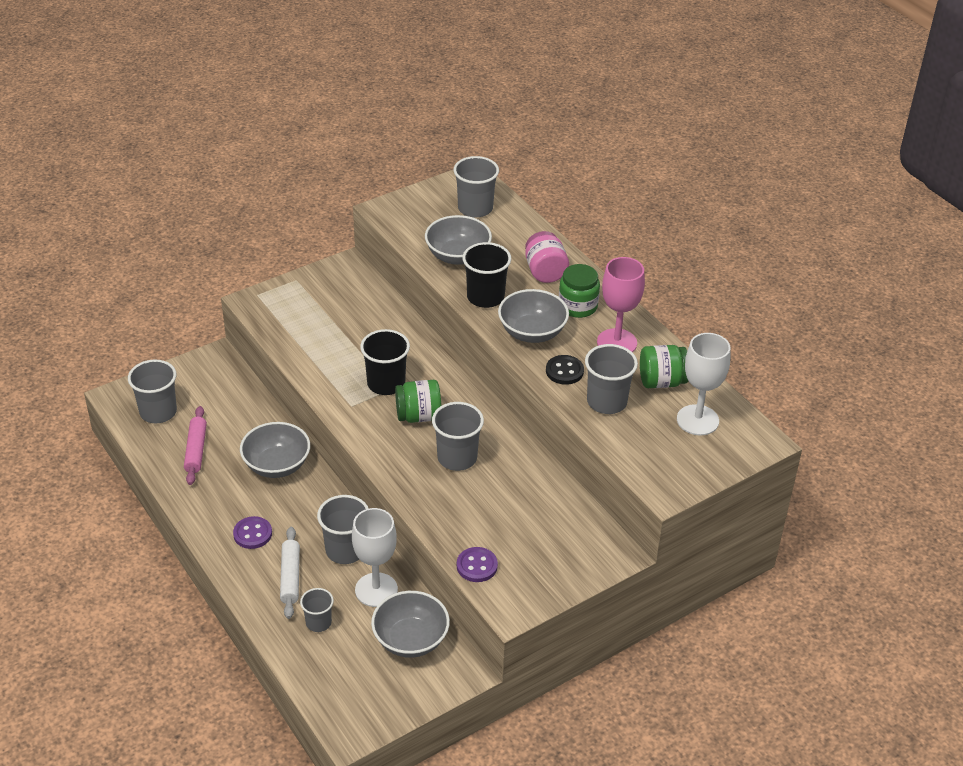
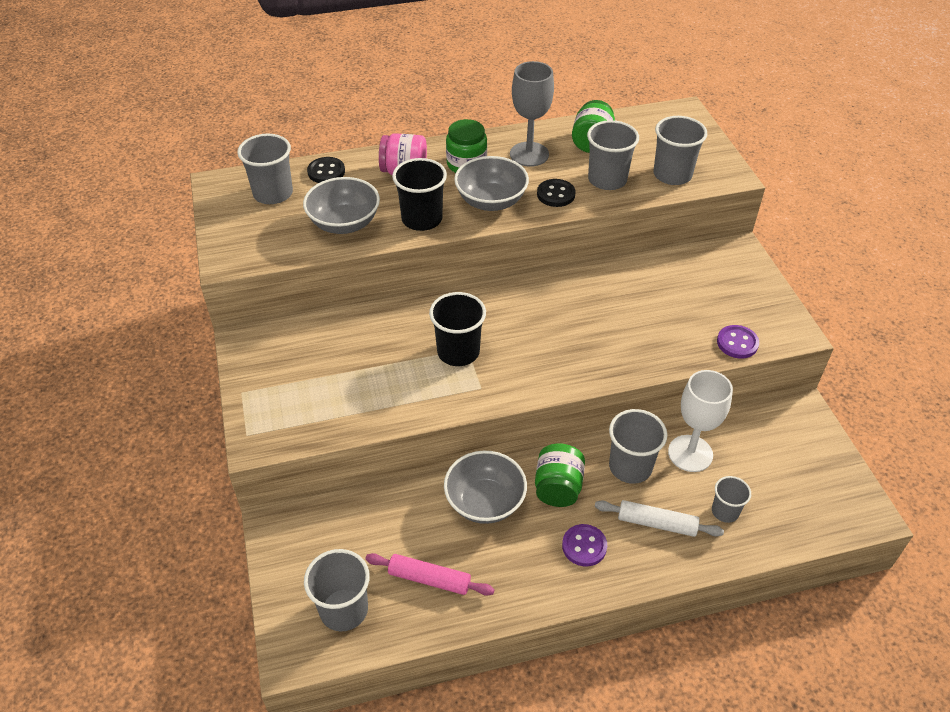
camera: 70 degrees left, 5 degrees up
grey bowl [371,591,450,658] -> none
green jar [395,380,441,423] -> green jar moved to [535,443,585,507]
grey cup [432,402,484,471] -> grey cup moved to [654,116,707,185]
pink goblet [597,257,645,352] -> grey goblet [510,61,554,167]
white goblet [677,333,730,436] -> none
none -> black button [307,157,345,183]

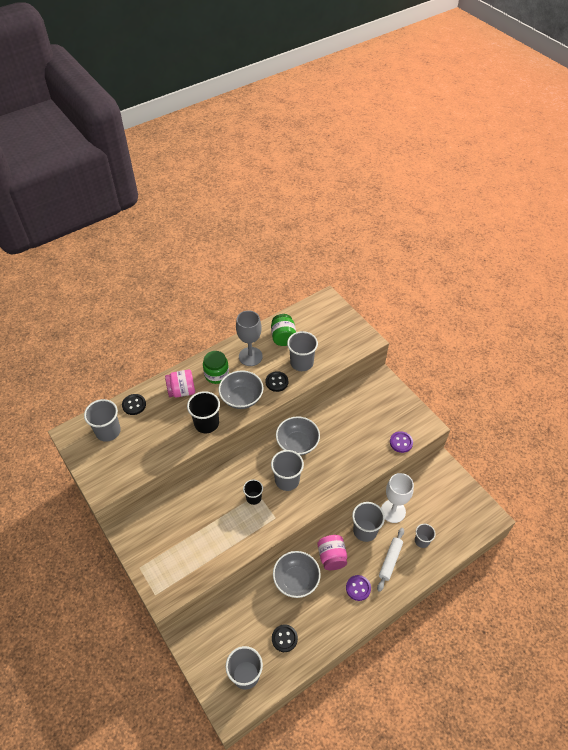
camera: 20 degrees left, 5 degrees up
grey bowl [303,177,380,234] -> grey bowl moved to [276,416,320,456]
pink rolling pin [365,553,495,596] -> black button [272,624,298,652]
black cup [429,292,486,366] -> black cup [243,479,263,505], size x0.61
green jar [535,443,585,507] -> pink jar [317,535,347,570]
white rolling pin [595,500,724,537] -> white rolling pin turned 60 degrees counterclockwise [377,528,404,592]
grey cup [654,116,707,185] -> grey cup moved to [271,450,304,491]

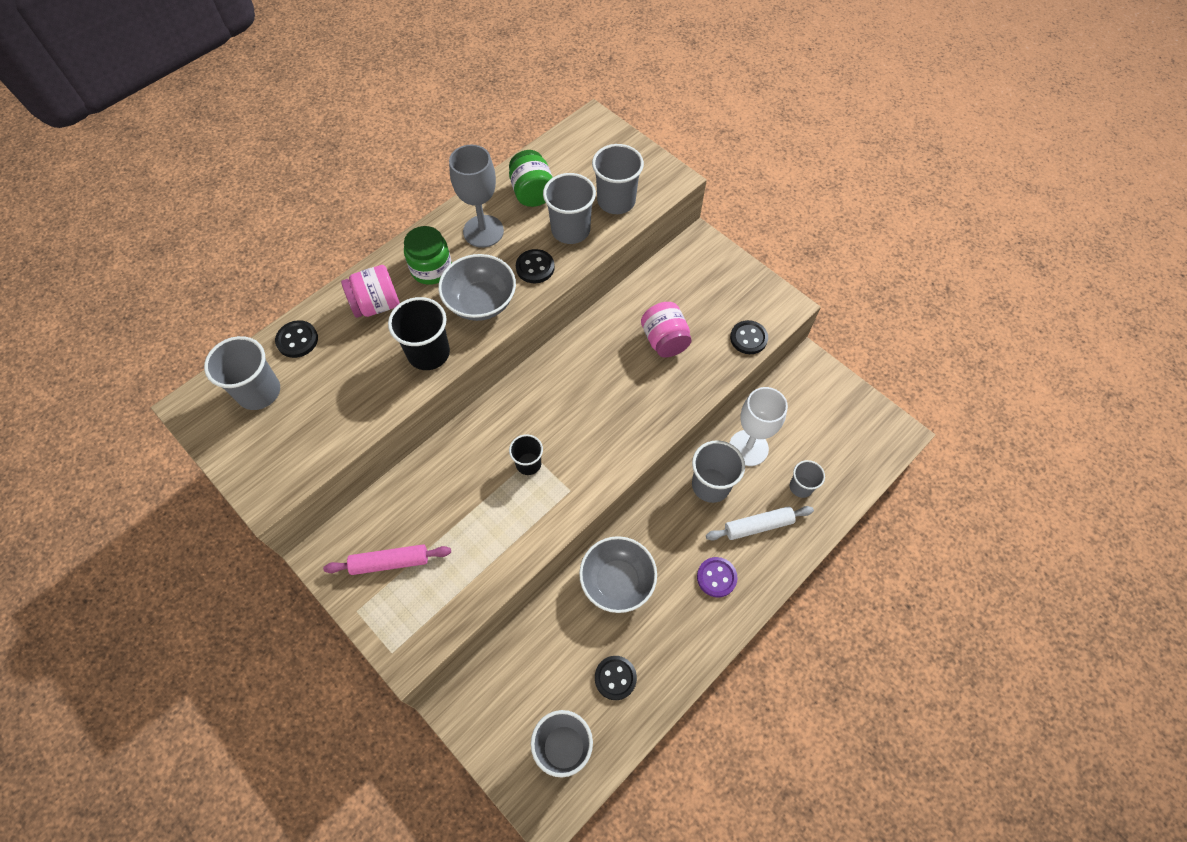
camera: 10 degrees left, 10 degrees up
grey cup [271,450,304,491] -> grey cup moved to [592,144,644,214]
grey bowl [276,416,320,456] -> none
pink jar [317,535,347,570] -> pink jar moved to [641,302,692,357]
white rolling pin [377,528,404,592] -> white rolling pin turned 60 degrees clockwise [706,506,814,541]
purple button [390,431,413,453] -> black button [730,320,768,354]
none -> pink rolling pin [323,544,451,575]

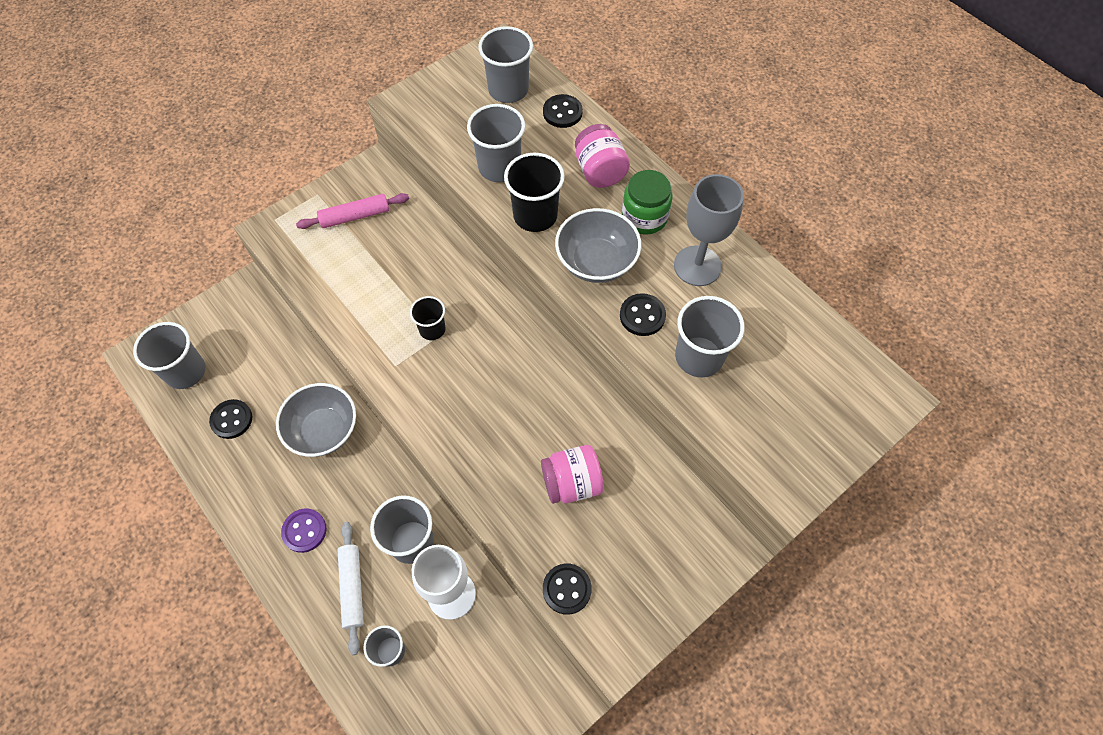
camera: 95 degrees right, 0 degrees up
pink rolling pin [323,544,451,575] -> pink rolling pin turned 75 degrees clockwise [296,193,409,229]
green jar [509,150,553,207] -> none
grey cup [592,144,644,214] -> grey cup moved to [467,104,525,182]

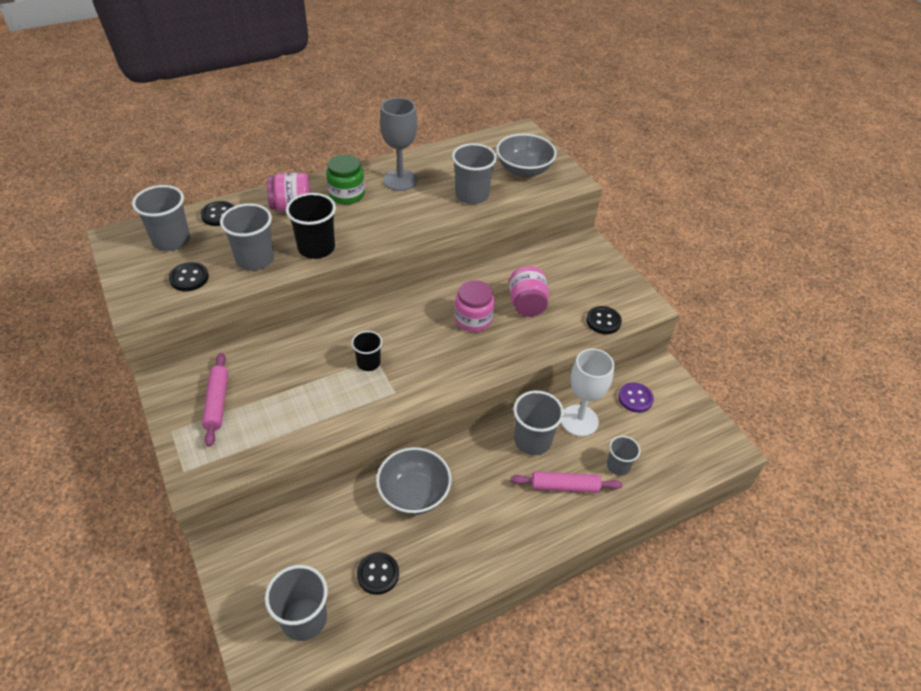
camera: 80 degrees left, 15 degrees down
purple button [281,508,327,553] -> purple button moved to [618,383,654,413]
white rolling pin [338,522,364,655] -> pink rolling pin [510,471,623,493]
grey bowl [555,208,641,283] -> grey bowl moved to [496,134,557,177]
black button [620,293,666,336] -> black button moved to [169,262,209,291]
none -> pink jar [455,280,494,332]

